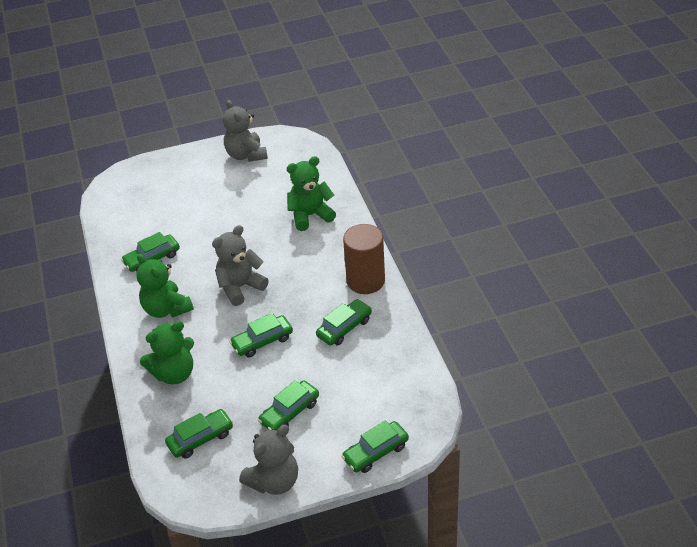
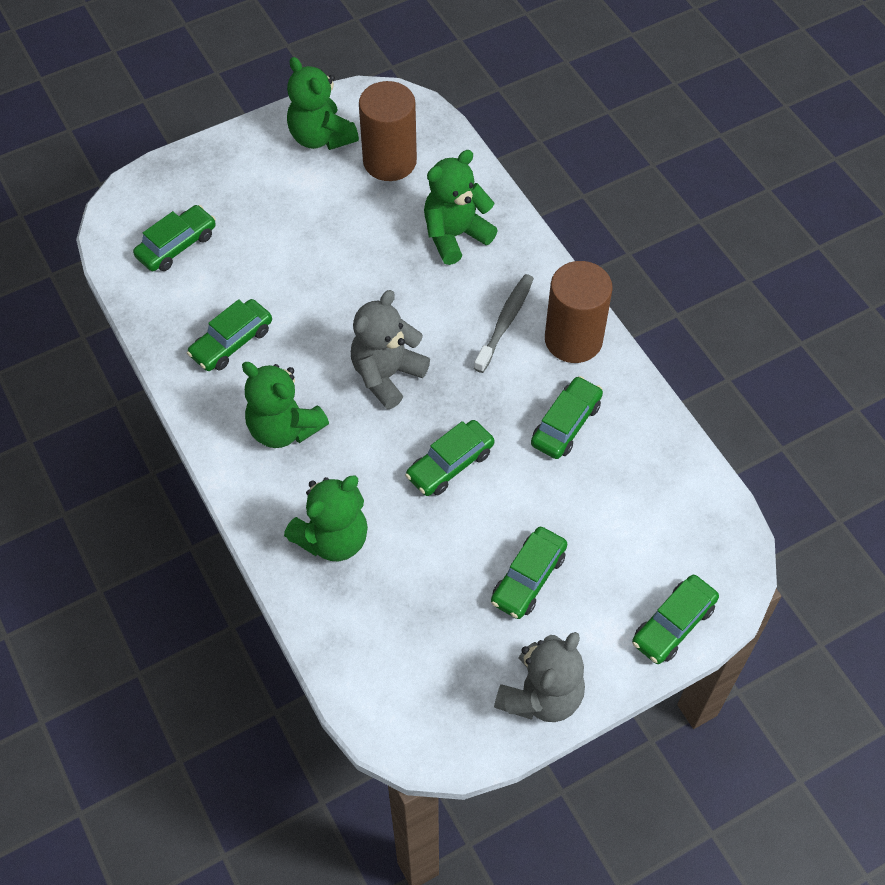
camera: 15 degrees left, 15 degrees up
green car [165,409,233,458] -> green car moved to [133,205,216,271]
grey teddy bear [223,100,268,162] -> green teddy bear [287,57,359,150]
none -> brown cylinder [359,81,417,181]
none -> grey toothbrush [474,274,534,373]

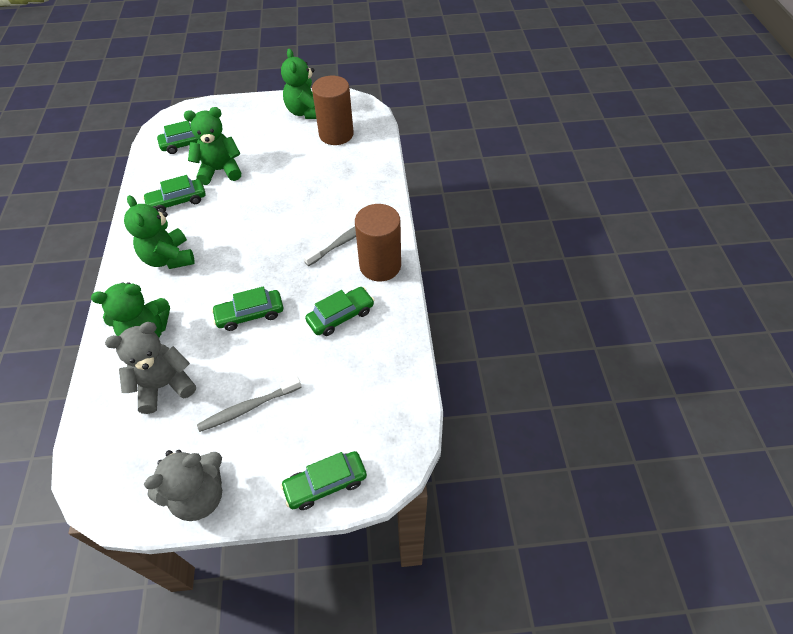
camera: 25 degrees right, 5 degrees down
grey teddy bear [351,290,430,409] -> grey teddy bear moved to [105,322,196,414]
green teddy bear [424,150,498,265] -> green teddy bear moved to [184,107,241,185]
green car [491,527,567,619] -> grey toothbrush [197,376,302,432]

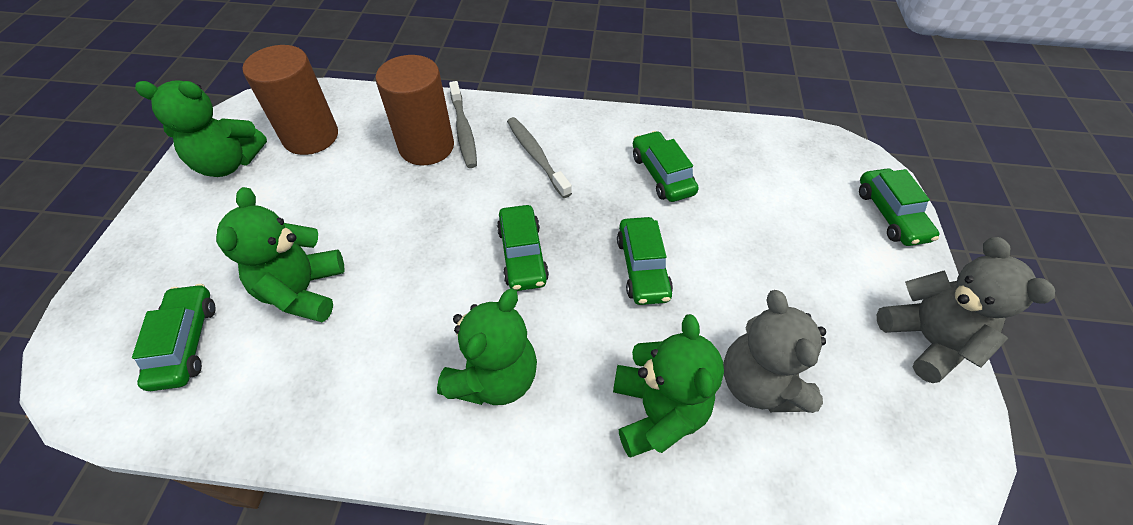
camera: 80 degrees left, 0 degrees up
green teddy bear [124,195,195,269] -> green teddy bear turned 45 degrees counterclockwise [437,289,537,405]
green car [143,175,206,213] -> green car moved to [497,205,549,291]
grey toothbrush [197,376,302,432] -> grey toothbrush moved to [449,81,477,168]
brown cylinder [355,204,401,282] -> brown cylinder moved to [375,55,454,165]

